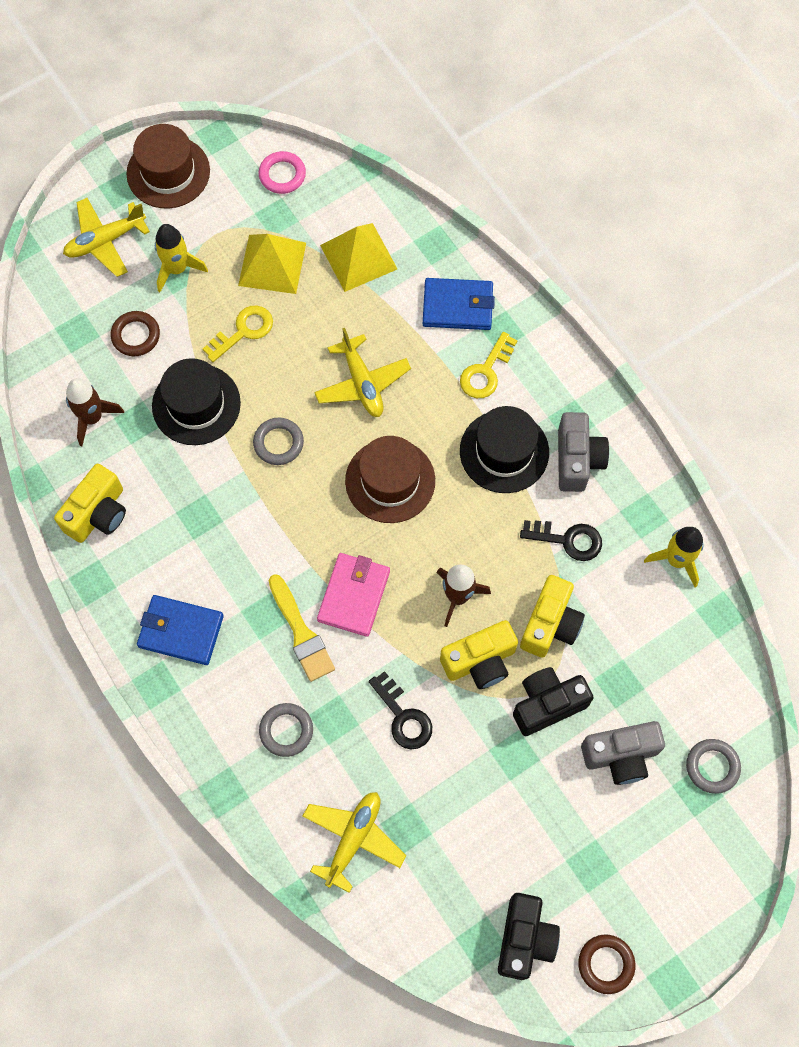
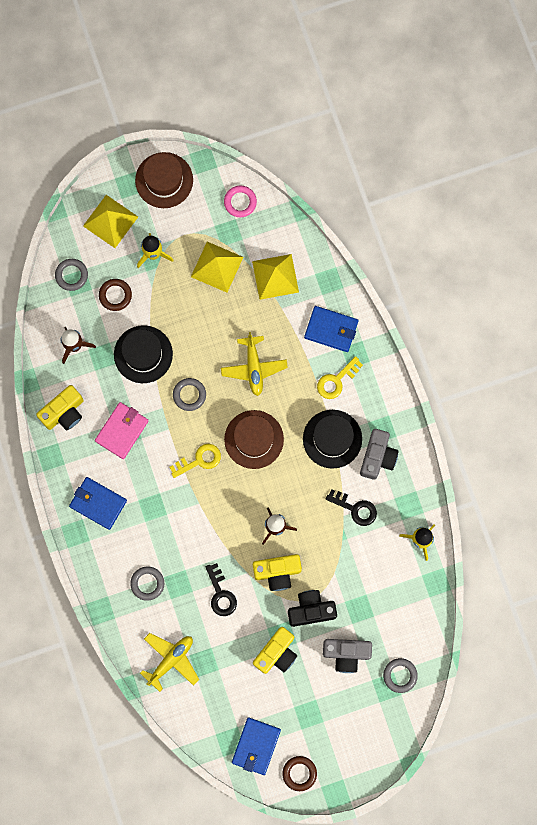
camera: 15 degrees right, 10 degrees up
yellow plane [63,198,150,277] -> yellow pyramid [83,195,138,248]
yellow key [203,305,273,362] -> yellow key moved to [169,444,221,478]
yellow brush [269,574,335,682] -> none
pink wallet [317,553,390,637] -> pink wallet moved to [95,402,149,459]
black camera [498,893,560,980] -> blue wallet [232,717,281,775]
yellow camera [520,575,585,658] -> yellow camera moved to [253,627,297,674]
none -> grey ring [55,259,88,291]

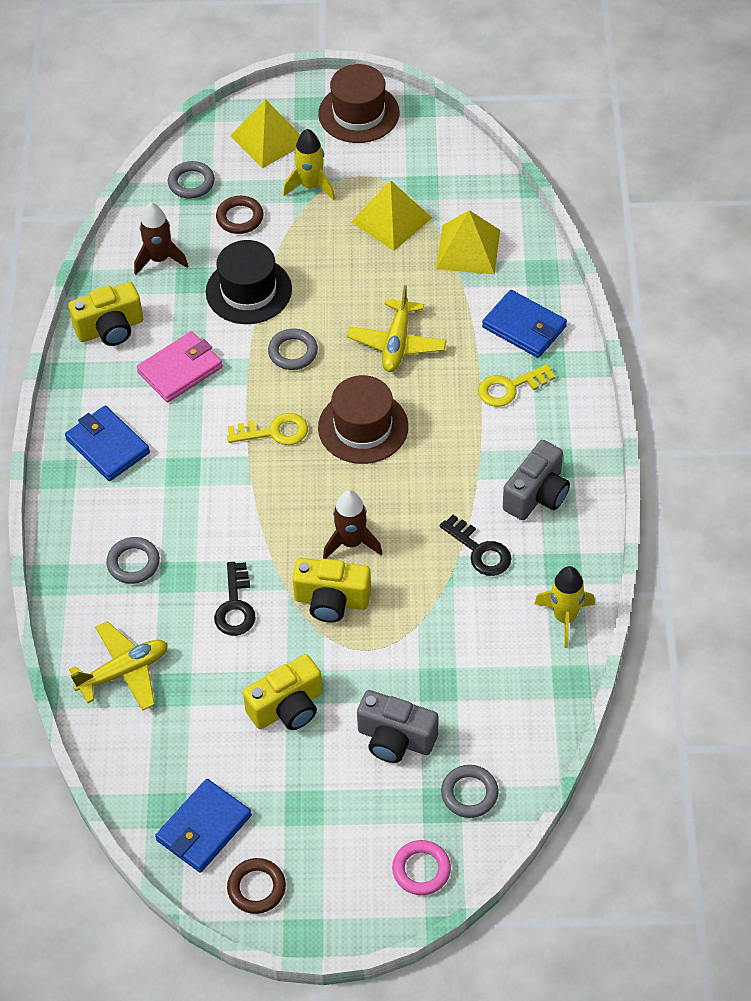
camera: 20 degrees right, 25 degrees down
pink ring [224,186,257,217] -> pink ring moved to [392,840,451,895]
black camera [288,590,337,627] -> none
black hat [303,410,362,469] -> none

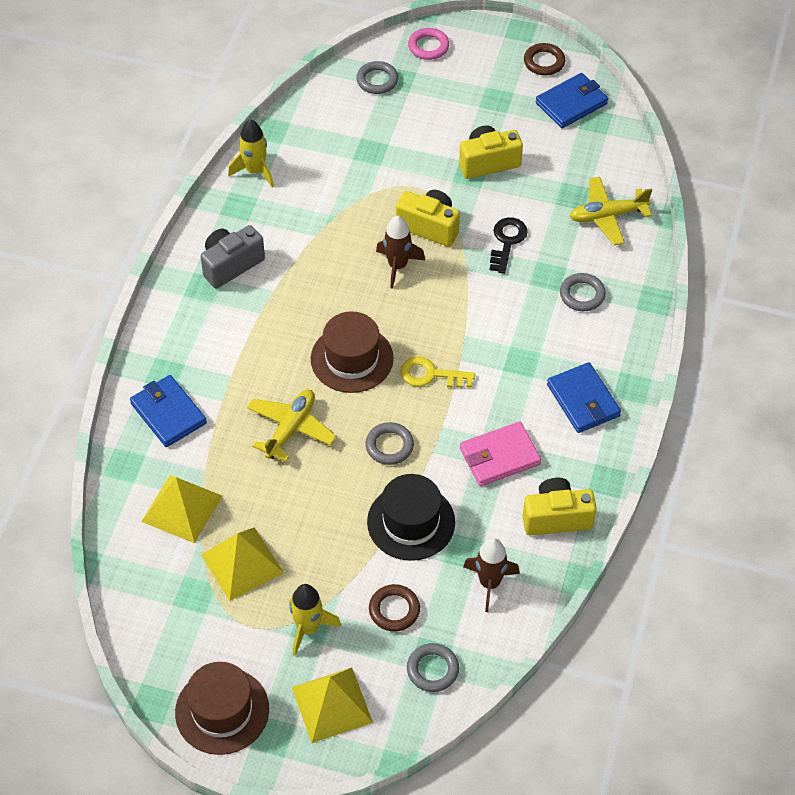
camera: 165 degrees left, 0 degrees up
grey camera [357,690,438,763] -> none
black key [440,515,511,576] -> none
yellow key [478,364,555,407] -> none

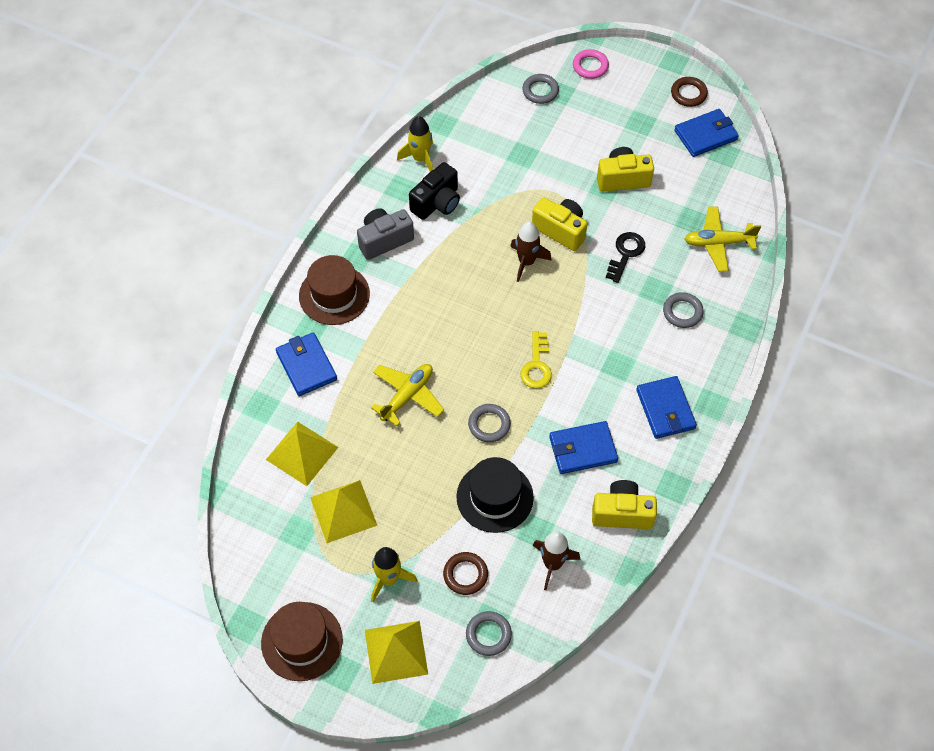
camera: 10 degrees right, 5 degrees up
brown hat [311,311,394,393] -> brown hat moved to [299,255,370,325]
yellow key [400,356,475,388] -> yellow key turned 105 degrees counterclockwise [520,331,552,389]
pink wallet [460,422,541,486] -> blue wallet [549,421,618,474]
none -> black camera [409,162,460,220]

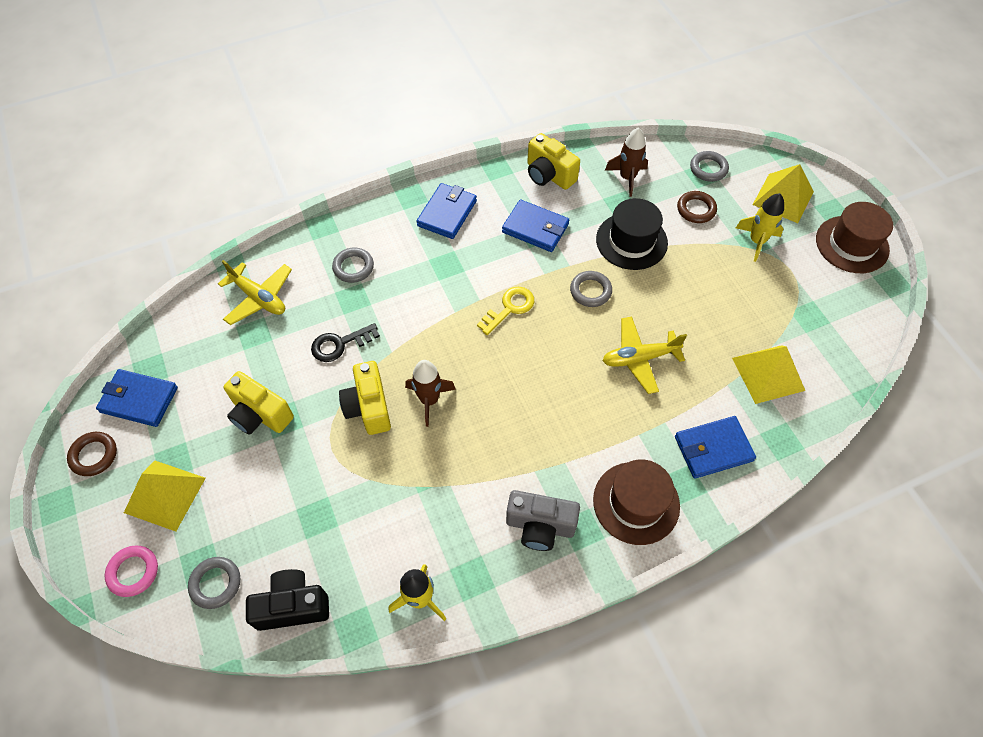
camera: 140 degrees left, 0 degrees up
blue wallet [276,332,337,396] -> blue wallet turned 60 degrees clockwise [675,416,756,479]
yellow pyramid [310,480,377,543] -> yellow pyramid moved to [124,461,206,532]
black camera [409,162,460,220] -> black camera moved to [246,569,329,631]

